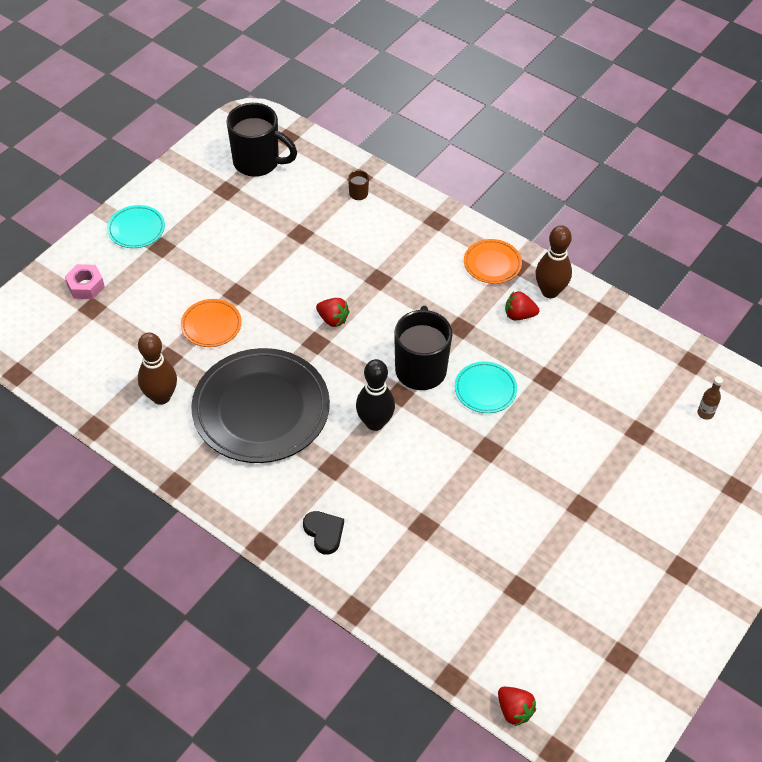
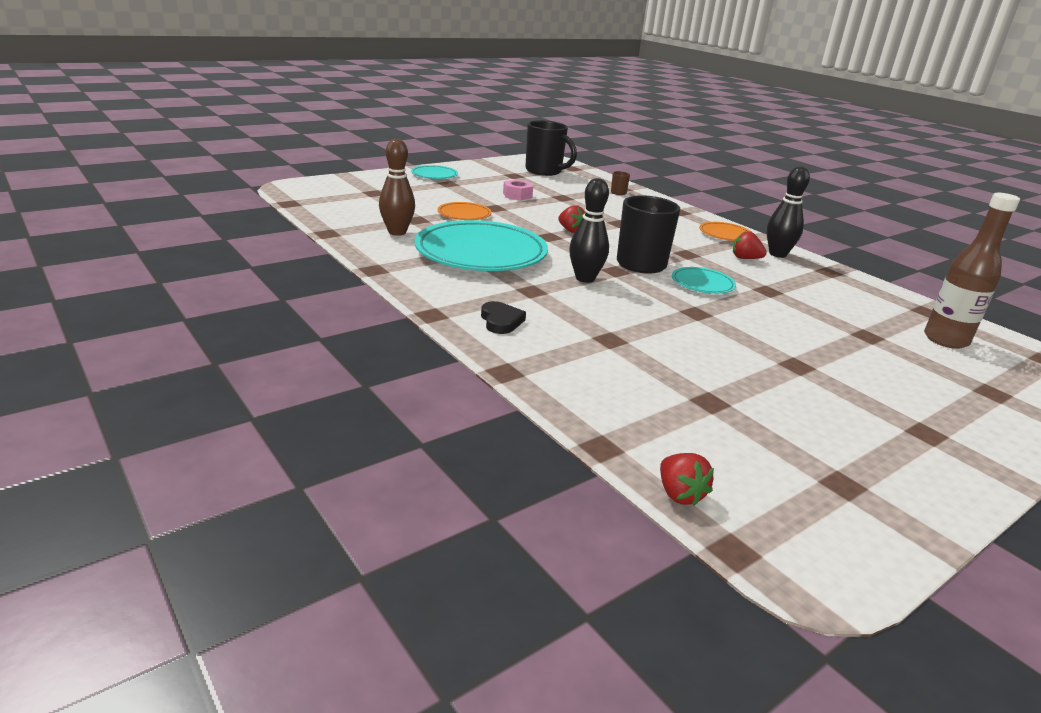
camera: 15 degrees right, 25 degrees down
pink nut [65,264,105,299] -> pink nut moved to [503,179,533,200]
black plate [191,348,330,463] -> turquoise plate [414,220,548,271]
brown bowling pin [536,225,572,298] -> black bowling pin [767,166,810,258]
brown bottle [697,376,723,420] -> brown bottle [924,193,1020,349], size x2.28

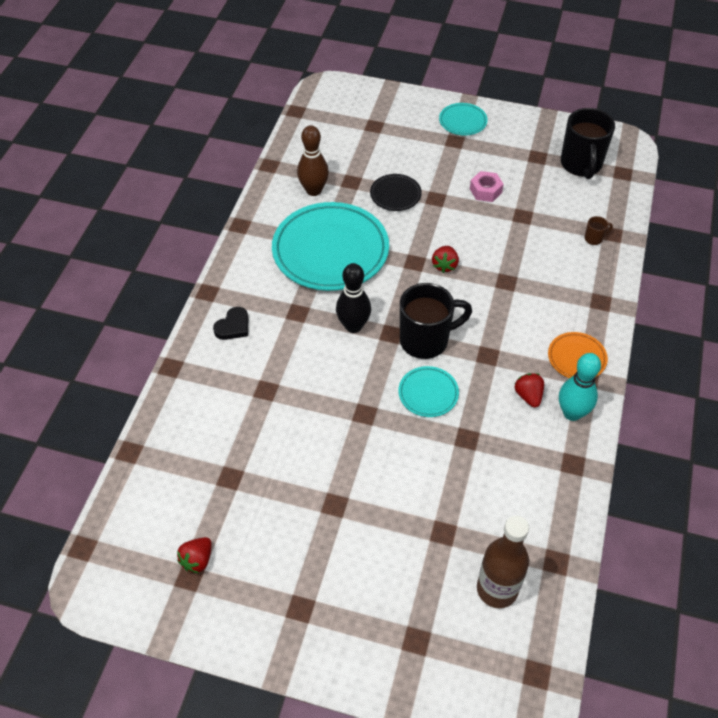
camera: 55 degrees right, 25 degrees up
orange plate [438,202,492,220] -> black plate [370,174,422,211]
red strawberry [660,453,714,506] -> red strawberry moved to [177,537,212,573]
black bowling pin [767,166,810,258] -> turquoise bowling pin [559,353,601,421]

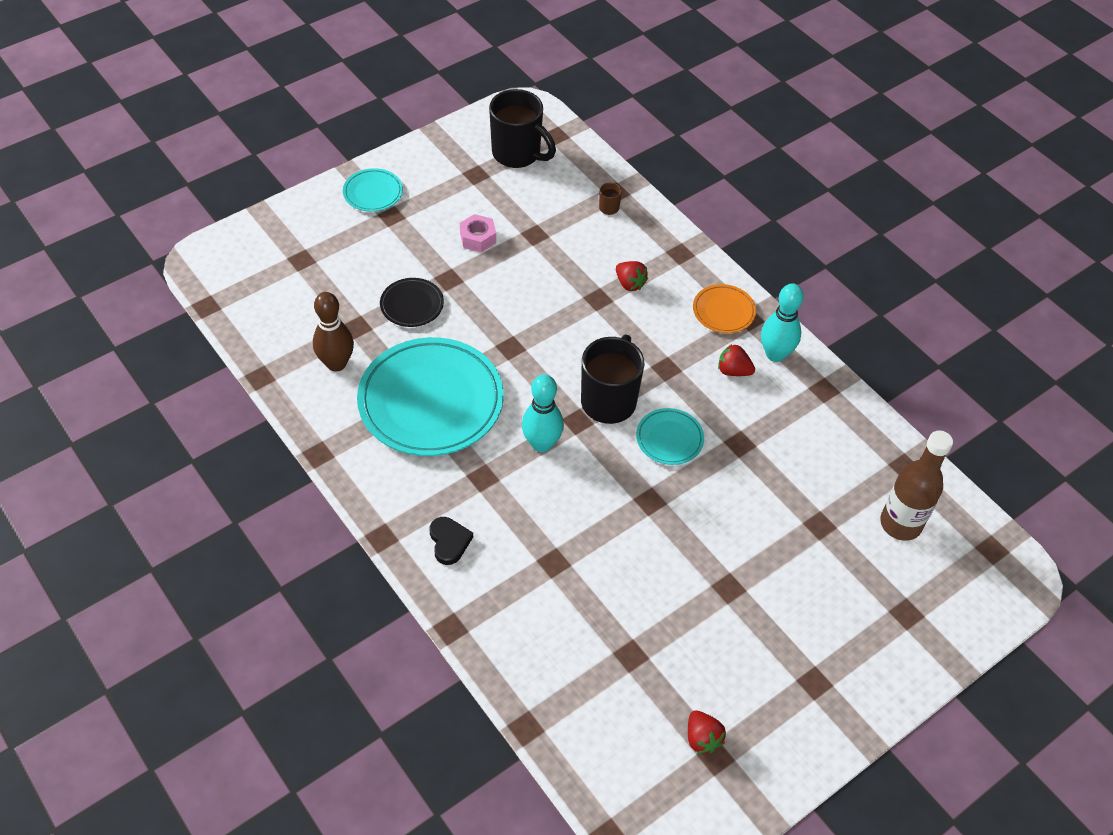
camera: 55 degrees left, 0 degrees up
black bowling pin [336,263,371,333] -> turquoise bowling pin [522,374,564,452]
red strawberry [432,246,459,273] -> red strawberry moved to [616,261,648,291]

